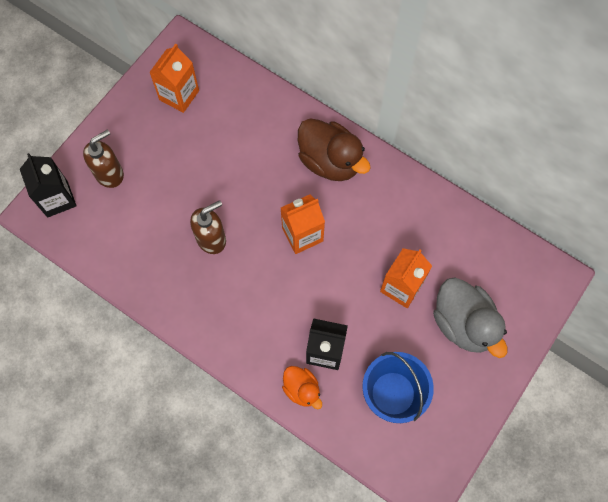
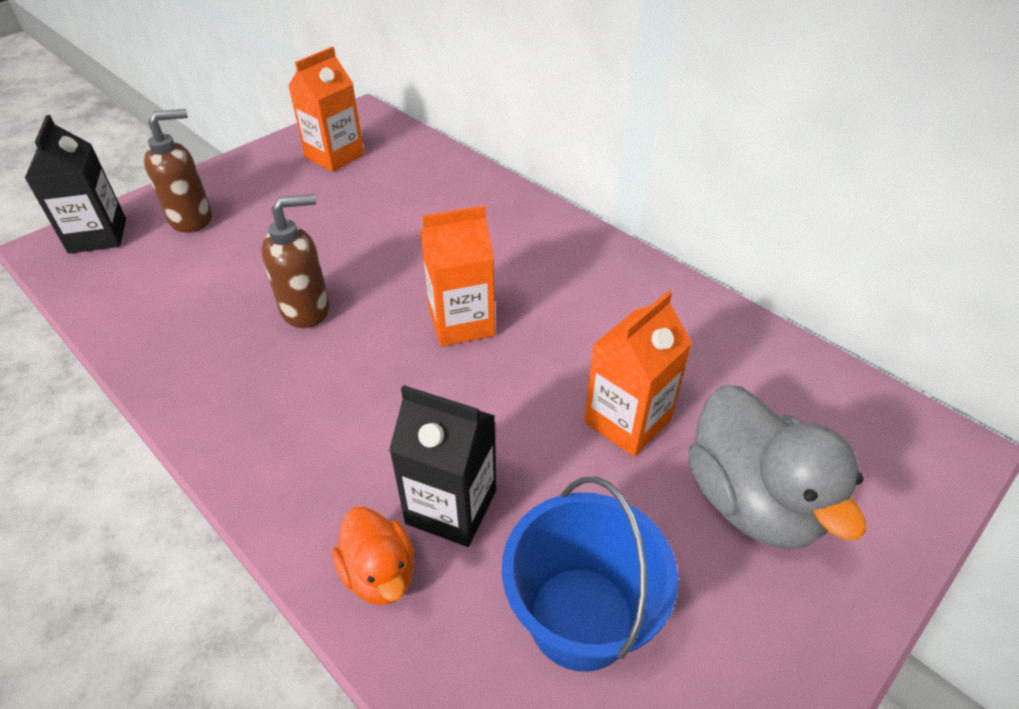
camera: 10 degrees right, 25 degrees down
brown duck [298,118,371,181] -> none

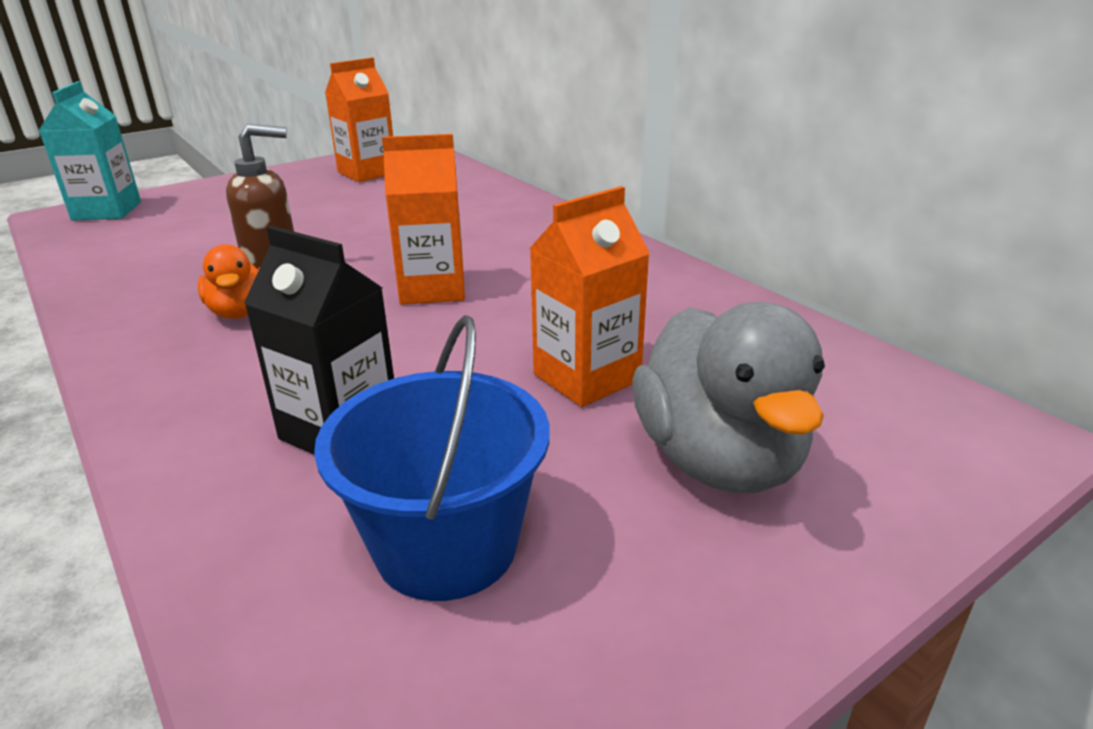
camera: 10 degrees right, 15 degrees down
black carton [25,115,126,254] -> turquoise carton [39,81,141,221]
brown soap dispenser [144,109,212,233] -> none
orange duck [332,507,414,605] -> orange duck moved to [197,244,260,319]

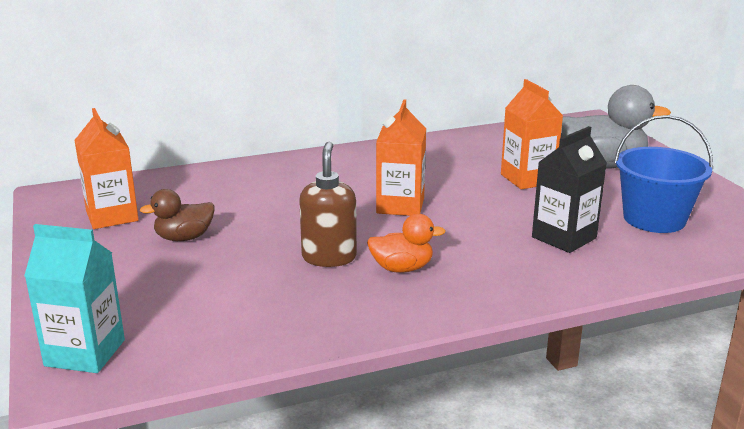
camera: 75 degrees left, 5 degrees down
none -> brown duck [140,189,214,241]

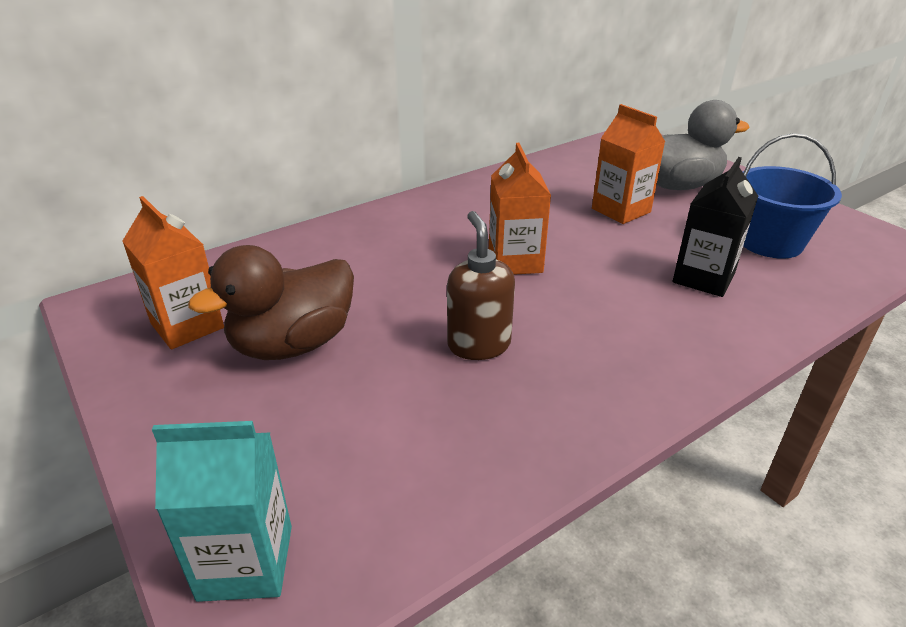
camera: 15 degrees left, 10 degrees up
brown duck [140,189,214,241] -> brown duck [188,245,354,360], size x1.79
orange duck [367,214,446,273] -> none

